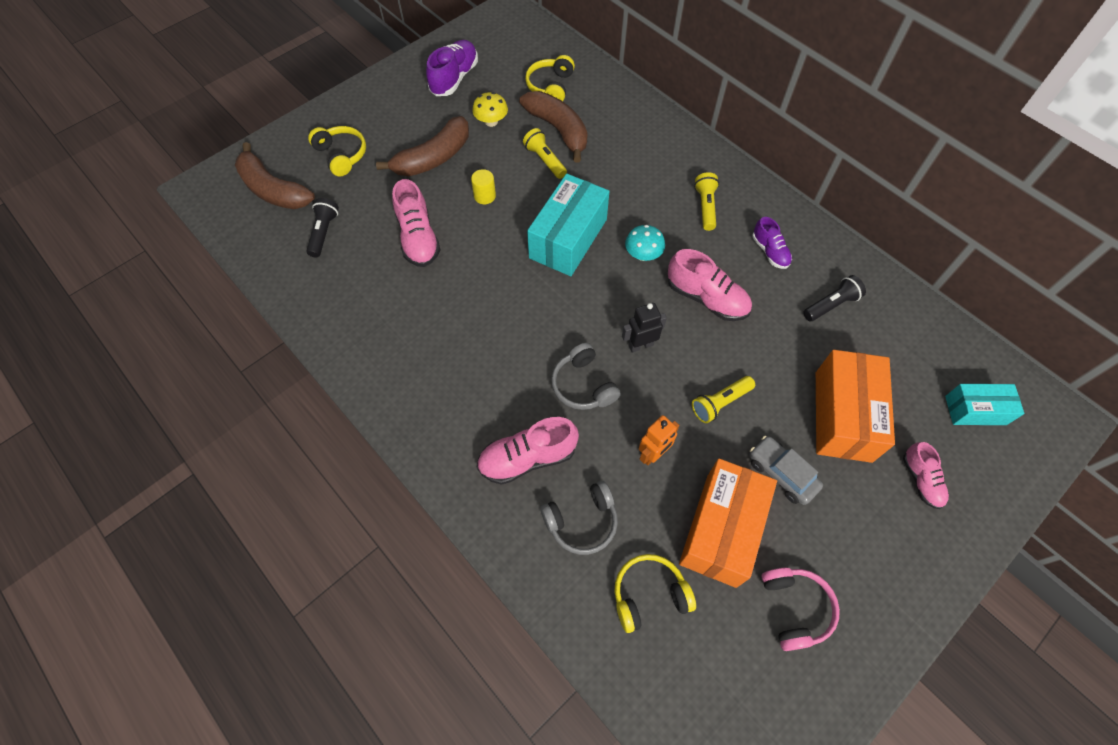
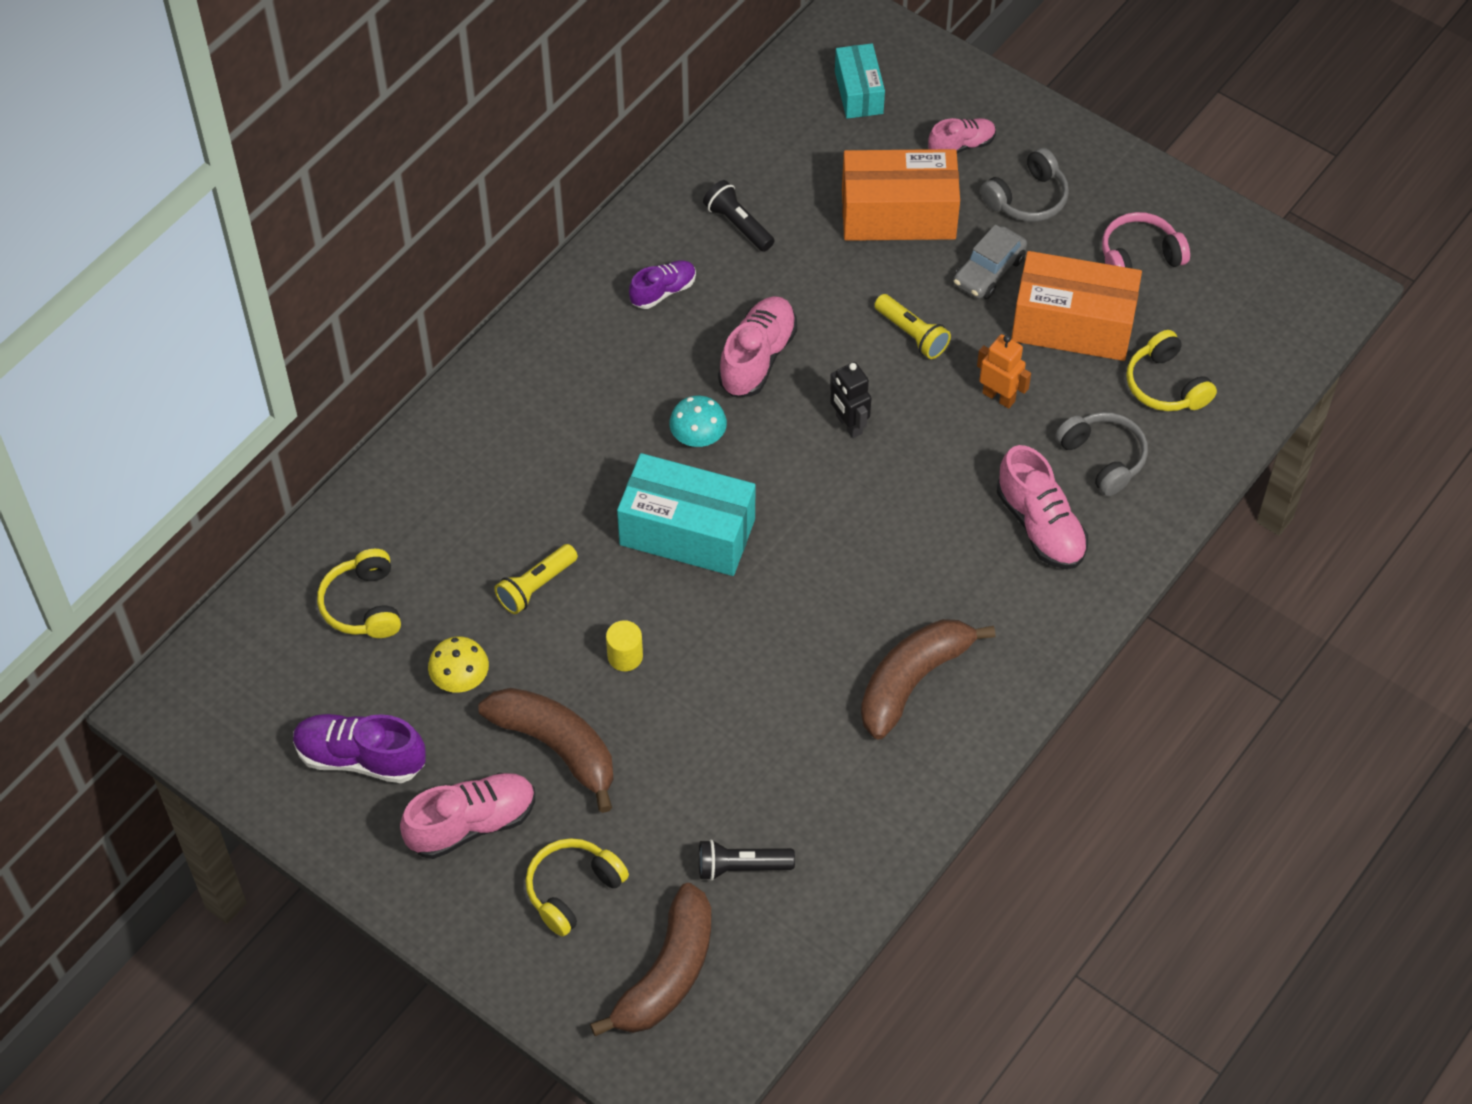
camera: 100 degrees left, 5 degrees down
pink shoe [392,179,440,267] -> pink shoe moved to [400,773,535,859]
brown banana [519,91,588,163] -> brown banana moved to [861,619,996,739]
yellow headphones [525,55,575,101] -> yellow headphones turned 75 degrees clockwise [317,549,401,638]
grey headphones [551,343,621,410] -> grey headphones moved to [980,148,1069,222]
yellow flashlight [694,172,719,231] -> none

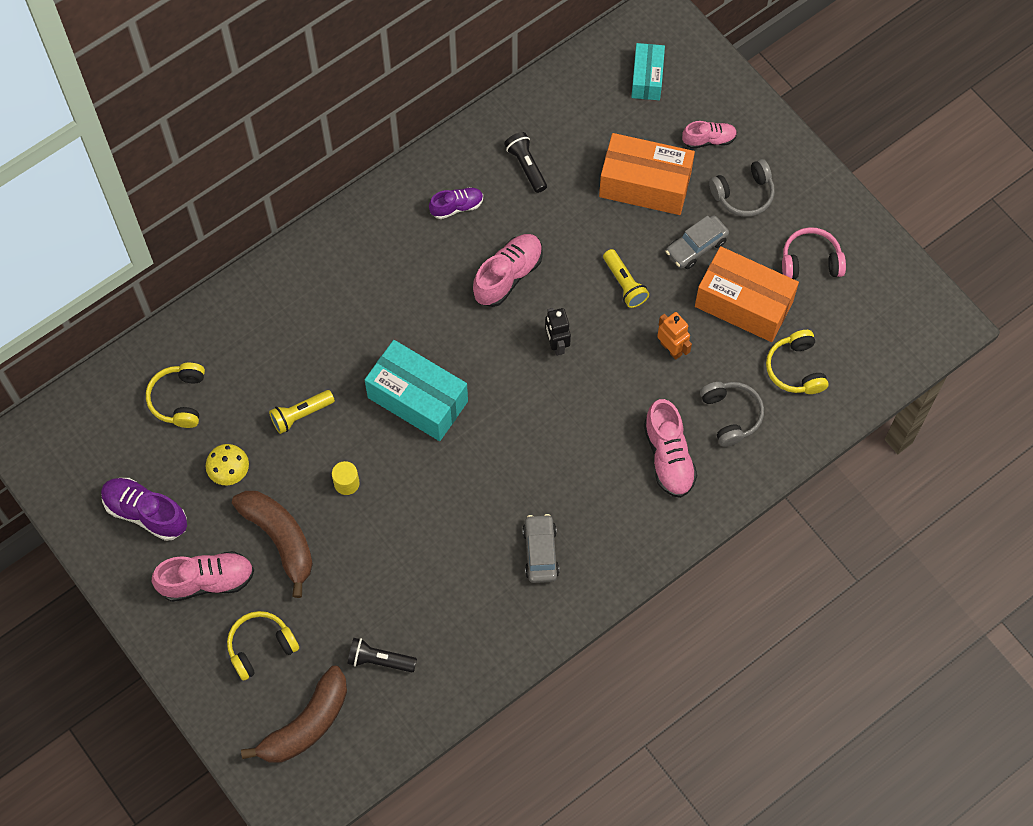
camera: 15 degrees right, 10 degrees up
turquoise mushroom [669,396,727,447] -> none
brown banana [861,619,996,739] -> grey car [522,514,559,583]

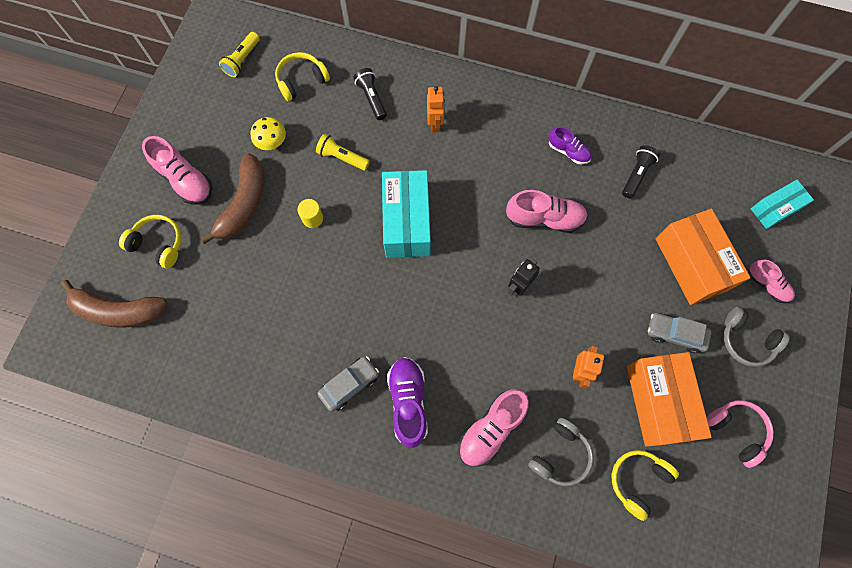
camera: 55 degrees right, 5 degrees up
purple shoe [101,478,187,541] -> purple shoe moved to [387,357,428,448]
black flashlight [347,638,417,672] -> black flashlight moved to [353,68,387,120]
yellow flashlight [603,249,649,308] -> yellow flashlight moved to [219,32,260,77]
none -> orange robot [427,86,445,132]

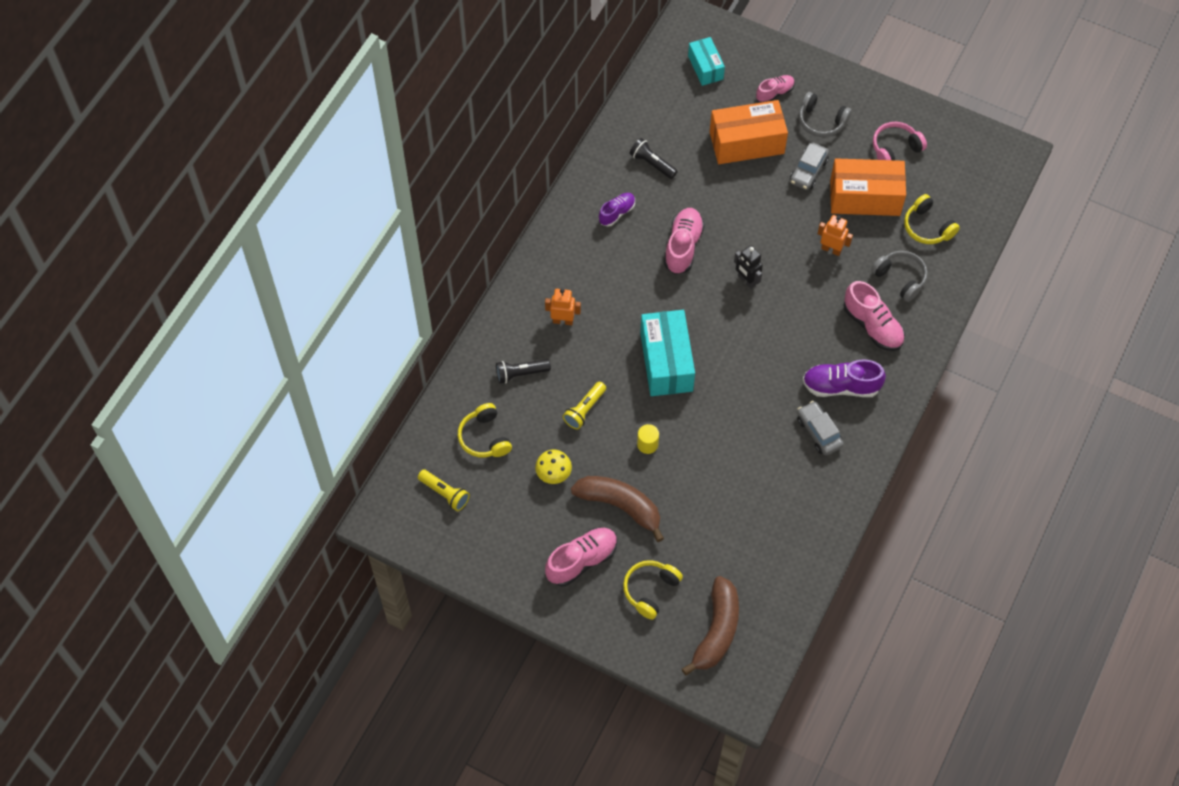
camera: 80 degrees left, 10 degrees down
turquoise box [382,170,431,258] -> turquoise box turned 75 degrees clockwise [640,310,695,396]
grey headphones [724,307,790,367] -> grey headphones turned 75 degrees clockwise [799,92,852,137]

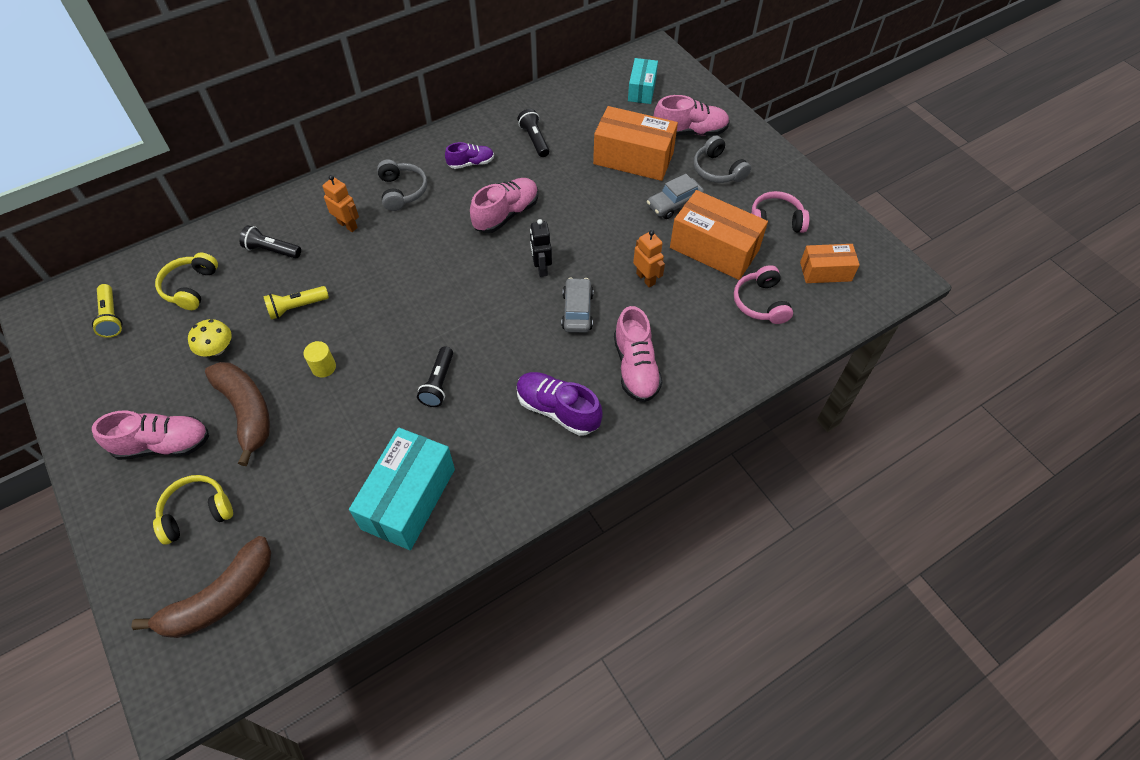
camera: 30 degrees right, 5 degrees down
turquoise box [640,310,695,396] -> turquoise box moved to [349,427,455,550]
pink shoe [756,75,795,102] -> pink shoe [654,95,730,136], size x1.62
grey car [797,401,844,455] -> grey car moved to [562,277,593,333]
grey headphones [871,251,928,302] -> grey headphones moved to [377,159,427,211]
yellow headphones [904,194,960,244] -> pink headphones [734,265,793,324]
none -> black flashlight [417,347,453,407]
none -> orange box [800,244,860,283]

